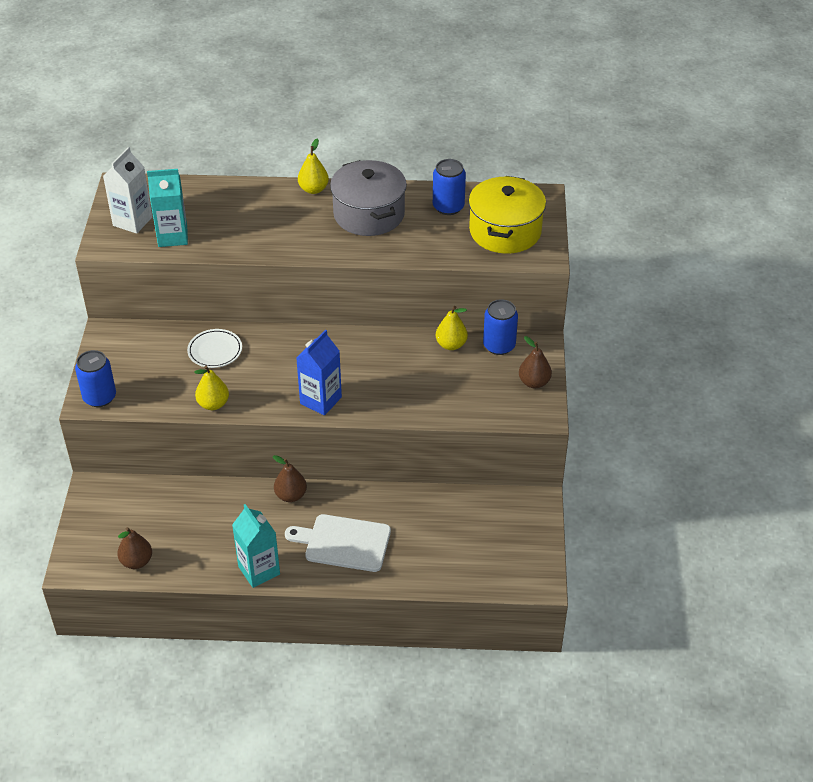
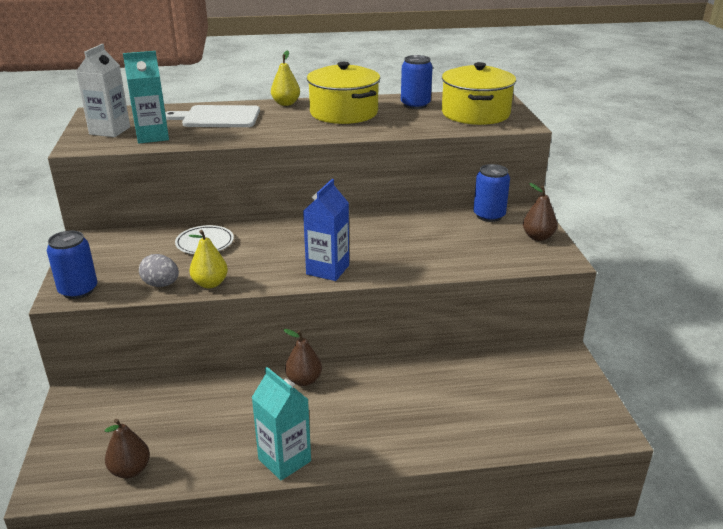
camera: 10 degrees left, 15 degrees down
white cutting board [285,514,391,572] -> white cutting board moved to [165,105,260,127]
grey pot [330,160,407,236] -> yellow pot [307,62,380,124]
yellow pear [436,306,468,350] -> none
none -> grey egg [139,254,179,287]

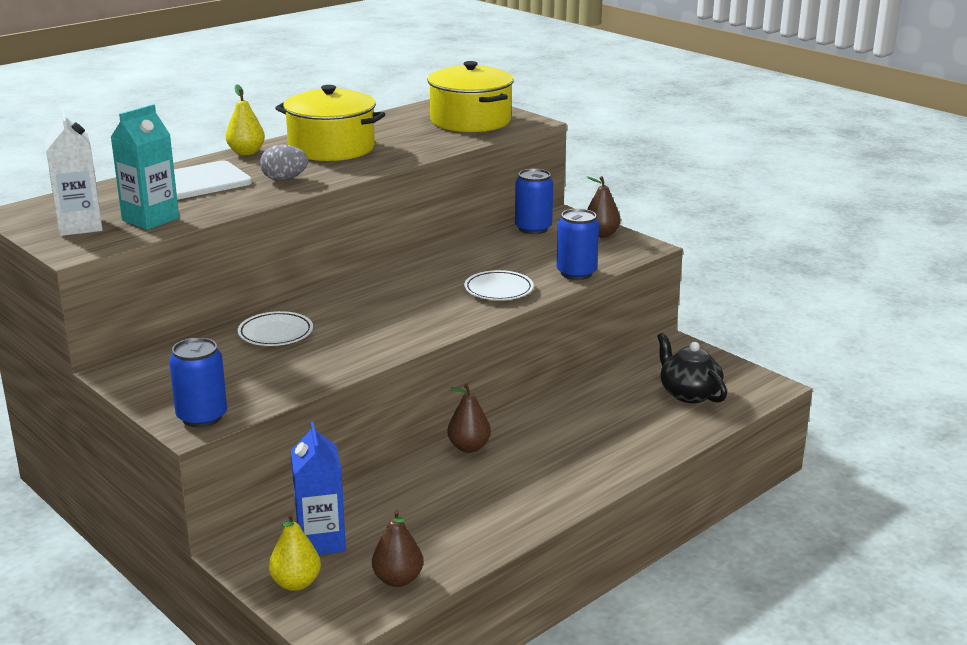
camera: 35 degrees left, 5 degrees down
grey egg [139,254,179,287] -> grey egg moved to [260,144,308,181]
yellow pear [189,230,228,288] -> yellow pear moved to [269,513,321,591]
turquoise carton [251,367,311,480] -> none
blue carton [303,179,349,281] -> blue carton moved to [291,421,346,555]
blue can [401,55,433,109] -> blue can moved to [557,209,599,280]
none -> white plate [464,270,534,300]
none -> black teapot [657,333,727,403]

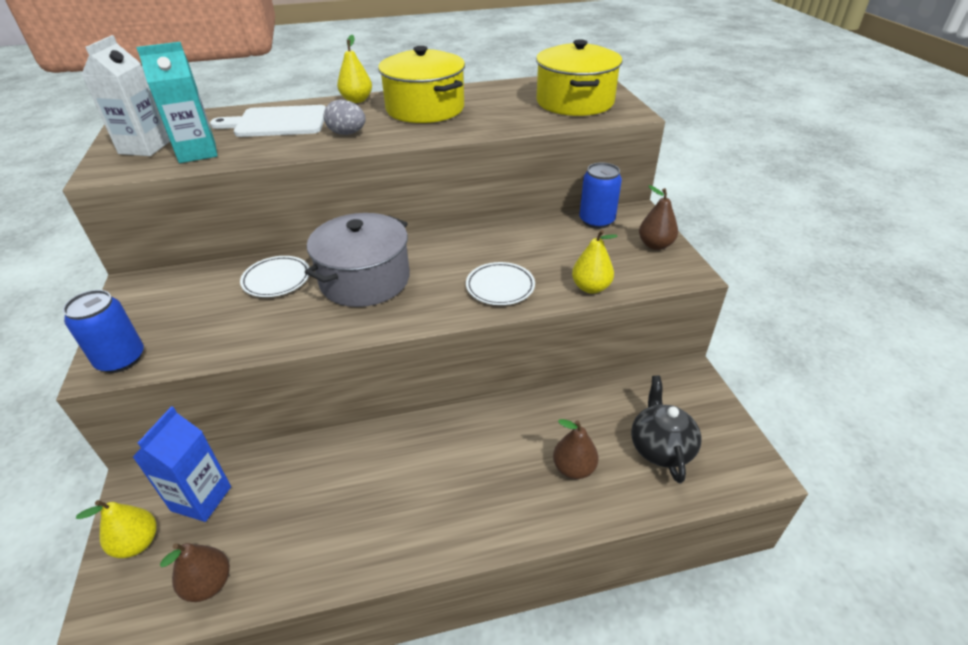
camera: 30 degrees right, 15 degrees up
brown pear [447,384,491,453] -> brown pear moved to [553,419,599,479]
blue can [557,209,599,280] -> yellow pear [572,230,618,294]
none -> grey pot [305,213,410,307]

